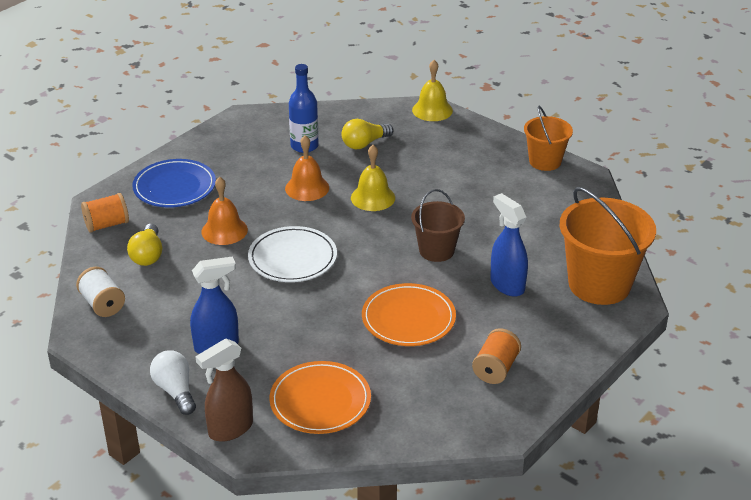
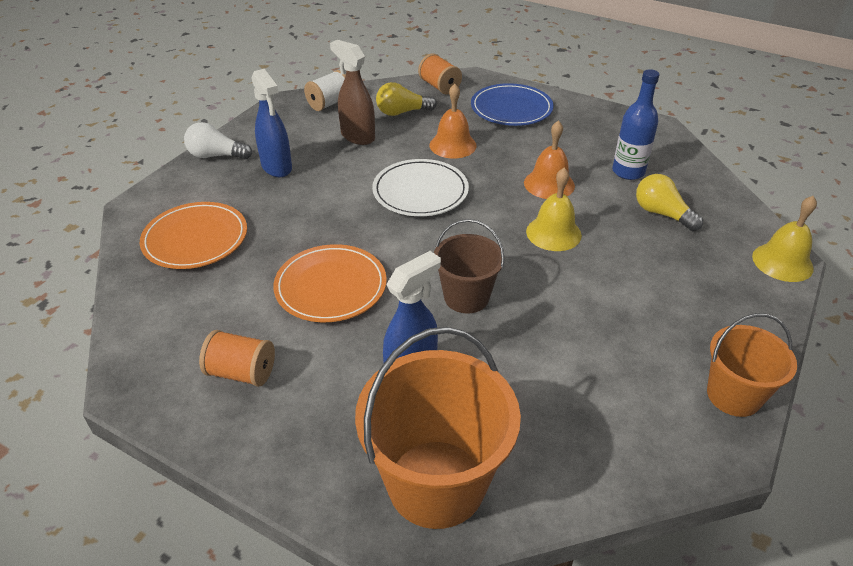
camera: 80 degrees right, 5 degrees up
white light bulb [150,350,196,415] -> white light bulb turned 135 degrees counterclockwise [184,122,252,159]
brown spray bottle [195,339,253,442] -> brown spray bottle moved to [330,40,375,145]

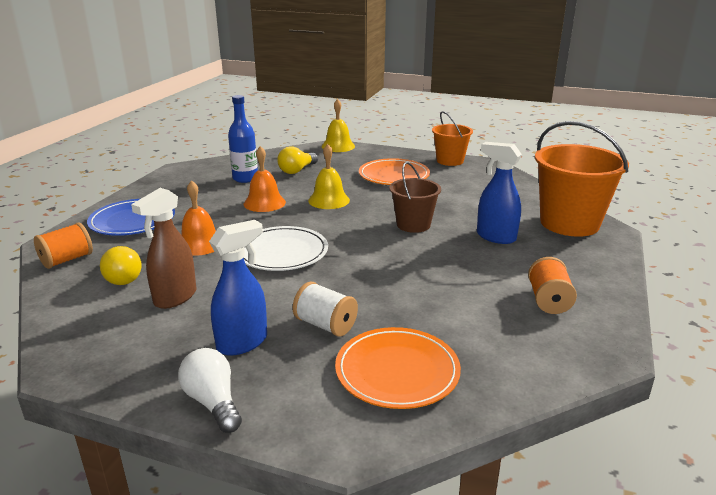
camera: 100 degrees left, 15 degrees down
white light bulb [184,122,252,159] -> white light bulb turned 150 degrees clockwise [178,348,242,433]
orange plate [273,244,387,322] -> orange plate moved to [359,158,430,185]
white spool [304,70,346,111] -> white spool moved to [293,282,358,337]

